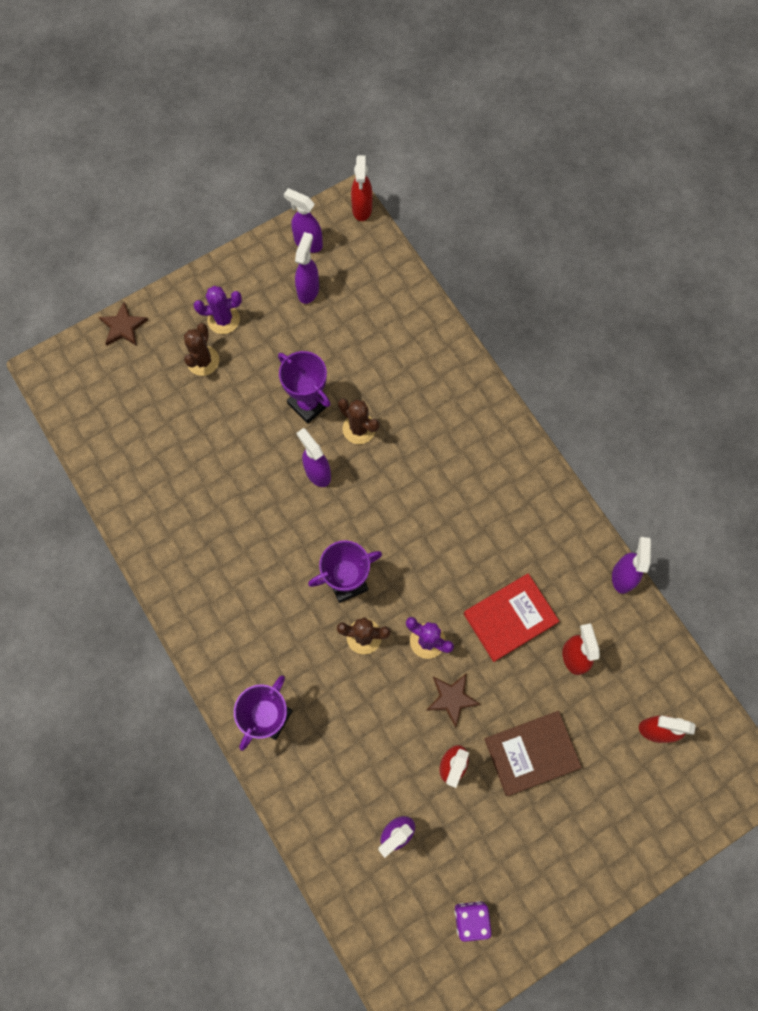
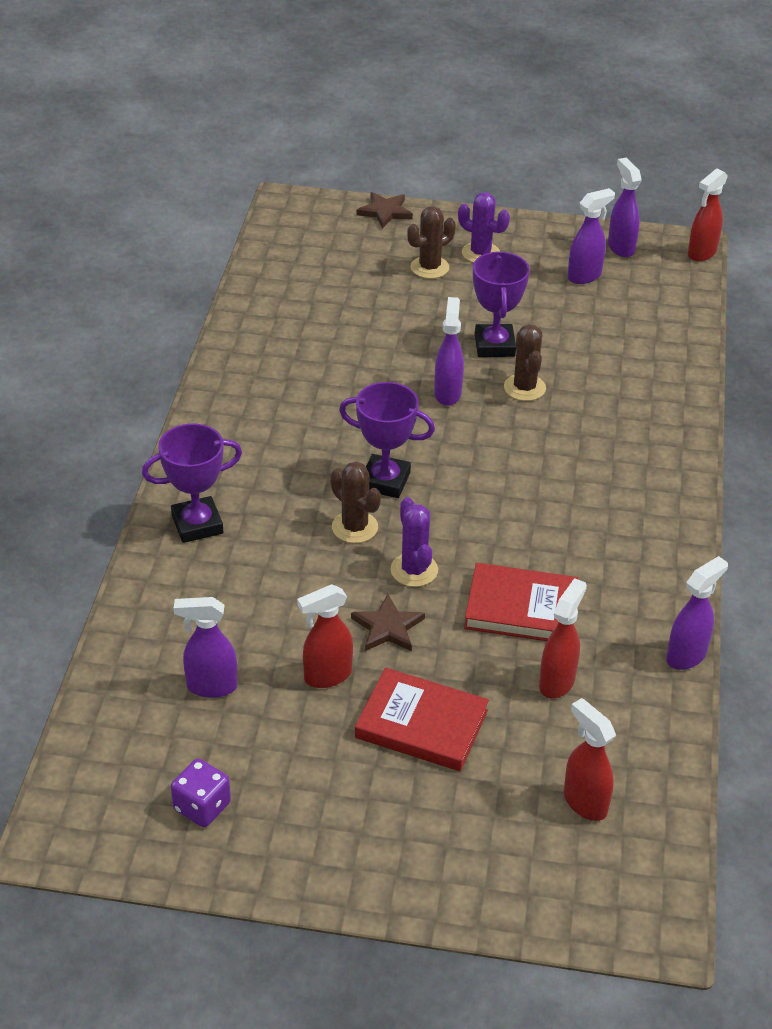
camera: 40 degrees right, 30 degrees down
brown book [484,711,582,796] -> red book [355,668,489,771]

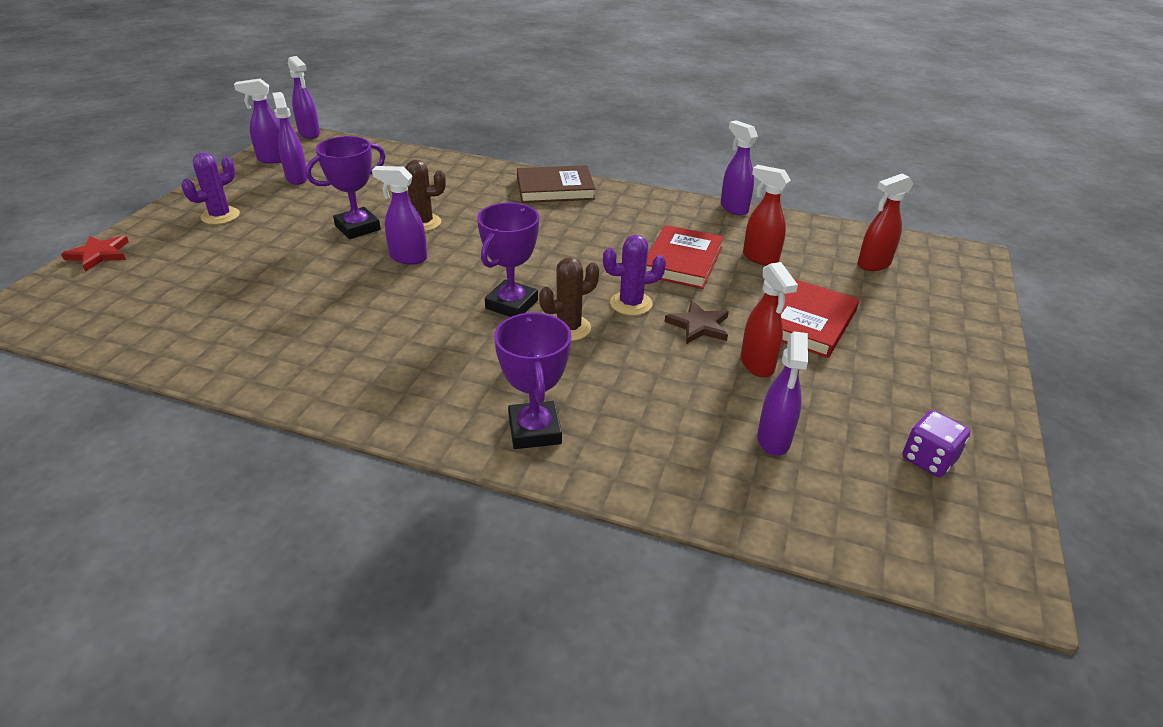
camera: 80 degrees left, 5 degrees down
brown star [357,192,413,229] -> red star [61,235,129,271]
brown cactus [408,206,456,279] -> none
purple trophy [473,251,530,357] -> purple trophy turned 45 degrees counterclockwise [306,136,386,239]
red spray bottle [688,169,728,261] -> purple spray bottle [288,56,320,139]
none -> brown book [517,165,596,203]

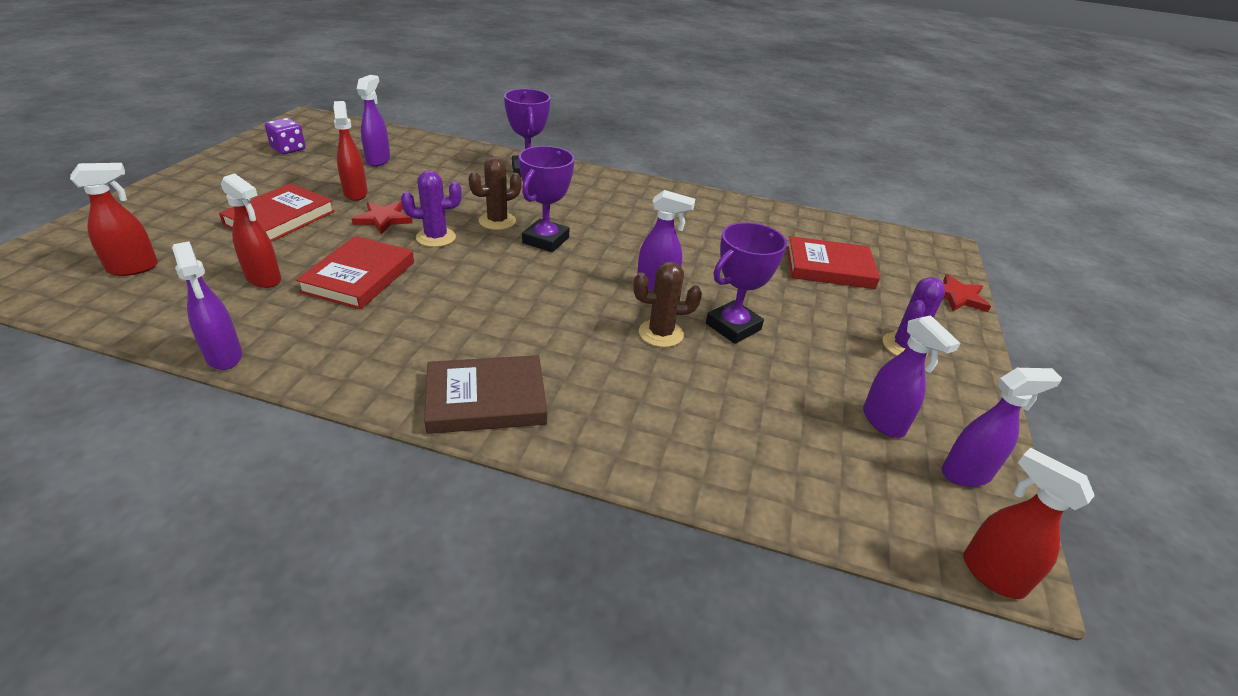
camera: 175 degrees right, 0 degrees up
purple spray bottle [288,56,320,139] -> red spray bottle [963,448,1095,599]
brown star [665,300,729,344] -> red star [351,201,413,234]
none -> red book [787,236,880,289]

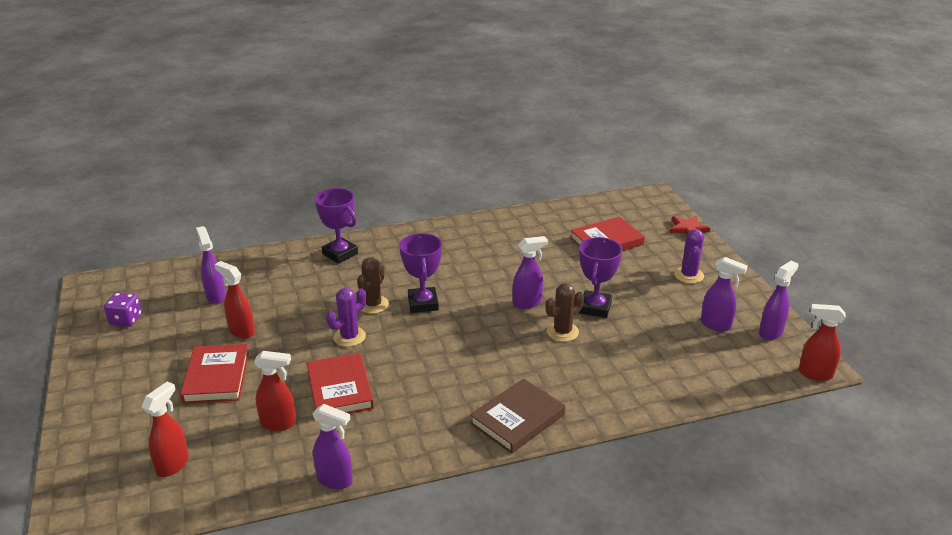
camera: 30 degrees left, 5 degrees down
red star [351,201,413,234] -> none

